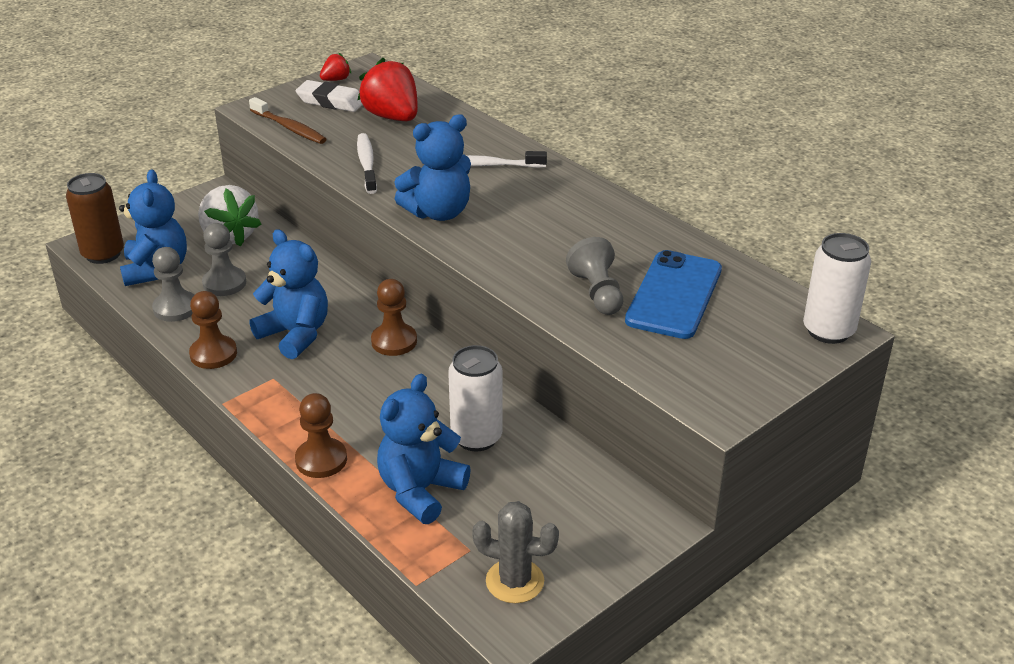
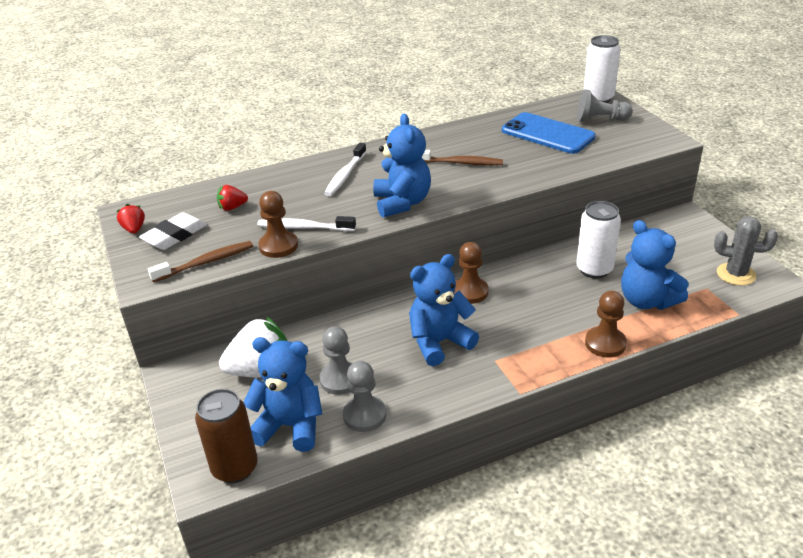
camera: 70 degrees left, 0 degrees up
brown pawn [189,291,237,369] -> brown pawn moved to [258,191,298,258]
red strawberry [357,58,418,121] -> red strawberry [217,185,248,211], size x0.49
grey cactus [472,501,559,603] -> grey cactus turned 75 degrees clockwise [714,216,778,286]
grey pawn [566,237,623,315] -> grey pawn moved to [577,89,633,122]
none -> brown toothbrush [421,150,503,165]

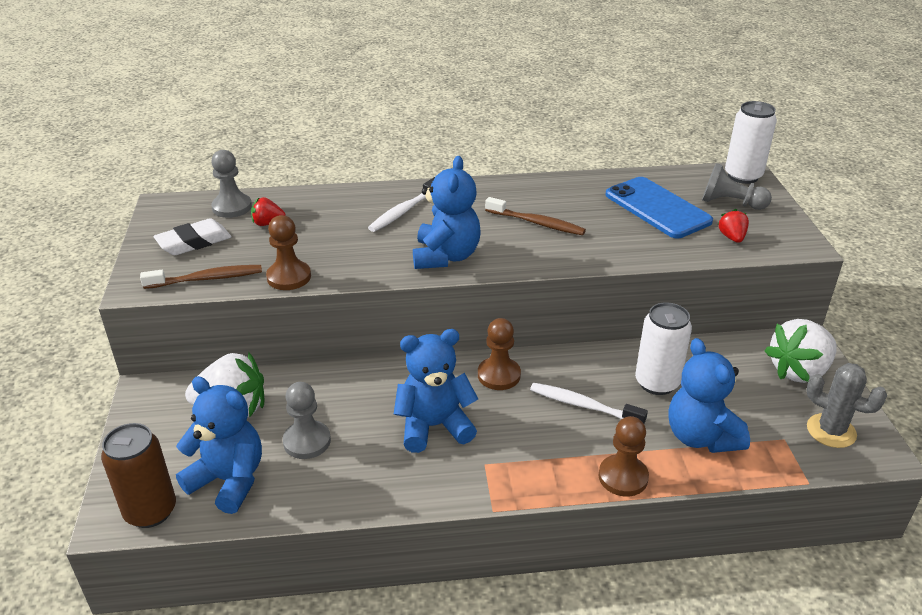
camera: 15 degrees right, 0 degrees up
red strawberry [117,204,145,234] -> red strawberry moved to [718,209,749,243]
white toothbrush [257,216,356,231] -> white toothbrush moved to [530,383,648,423]
grey pawn [343,361,386,432] -> grey pawn moved to [211,150,252,218]
none -> white strawberry [764,319,837,383]

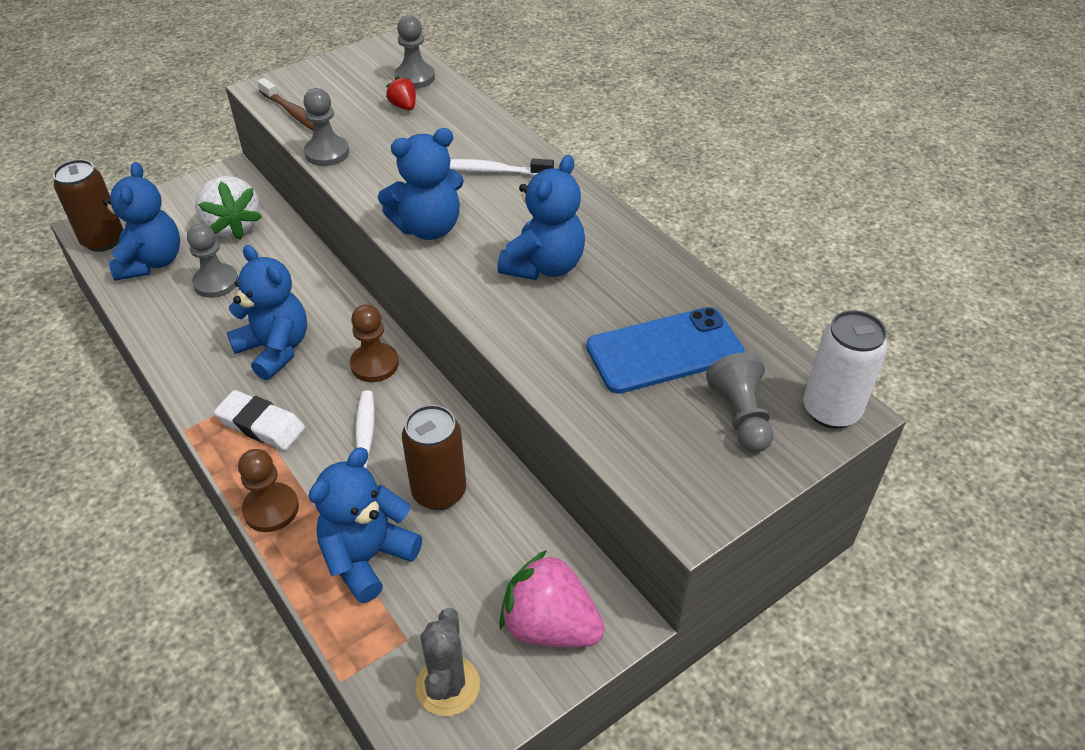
camera: 60 degrees right, 10 degrees up
white eraser [154,218,232,255] -> white eraser moved to [214,390,305,450]
brown pawn [266,215,311,290] -> grey pawn [303,88,349,166]
brown toothbrush [485,197,586,235] -> blue teddy bear [498,155,585,280]
blue phone [606,177,713,238] -> blue phone turned 45 degrees clockwise [586,307,745,394]
white can [635,303,692,395] -> brown can [402,405,466,510]
red strawberry [718,209,749,243] -> none
white strawberry [764,319,837,383] -> pink strawberry [499,550,605,647]

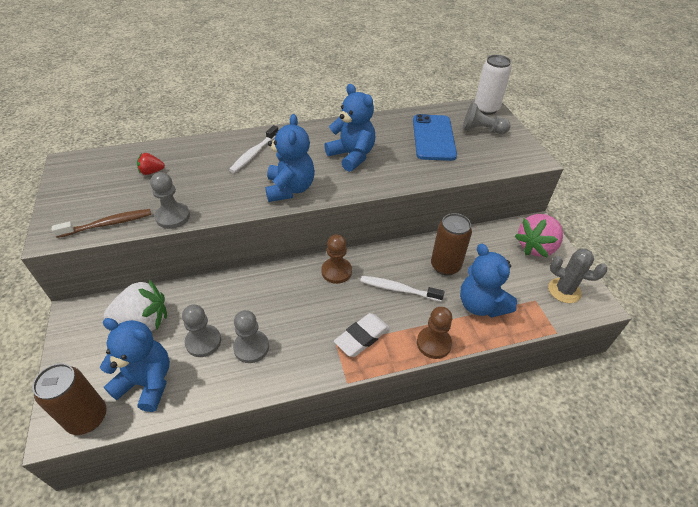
camera: 70 degrees left, 0 degrees up
blue teddy bear [227,245,307,380] -> none
grey pawn [394,15,435,89] -> grey pawn moved to [233,310,269,363]

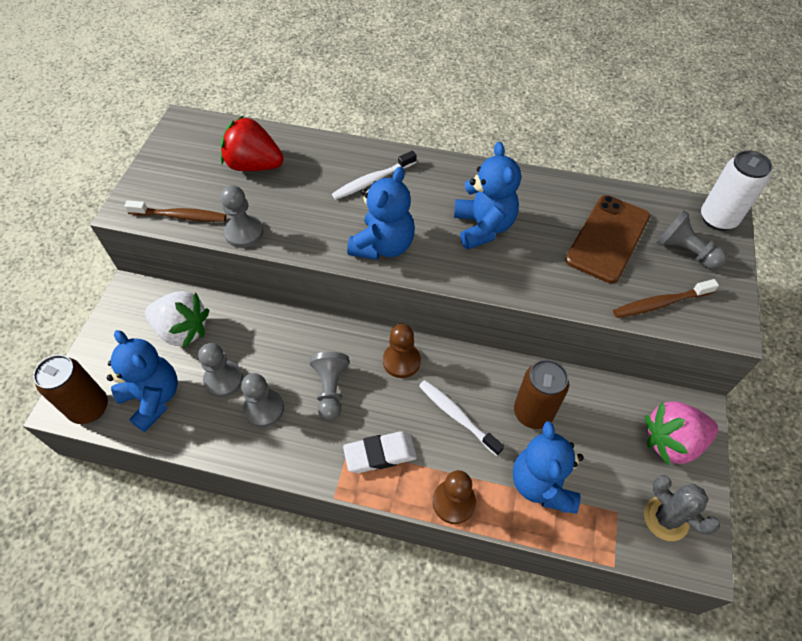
camera: 30 degrees right, 10 degrees up
red strawberry [137,153,165,175] -> red strawberry [220,115,283,171], size x2.04
blue phone [413,114,457,161] -> brown phone [565,195,650,283]
none -> grey pawn [310,352,349,421]
none -> brown toothbrush [613,279,719,318]

